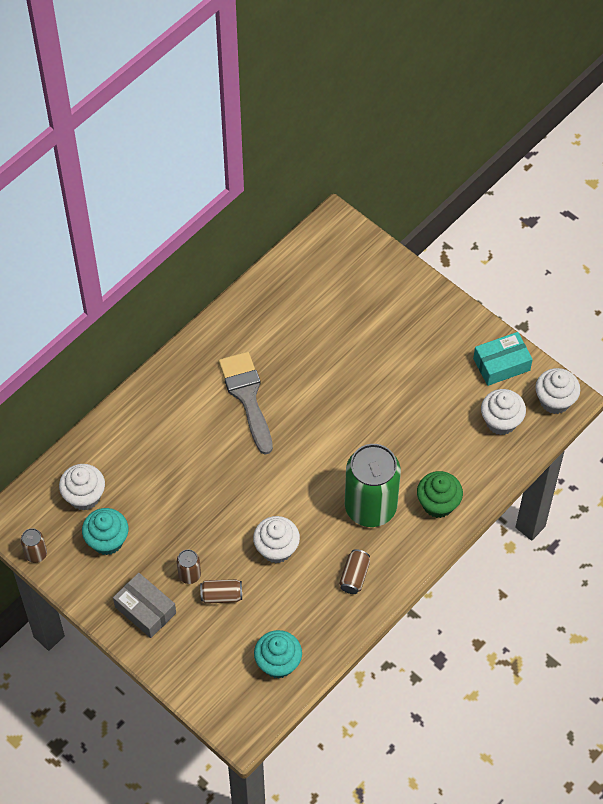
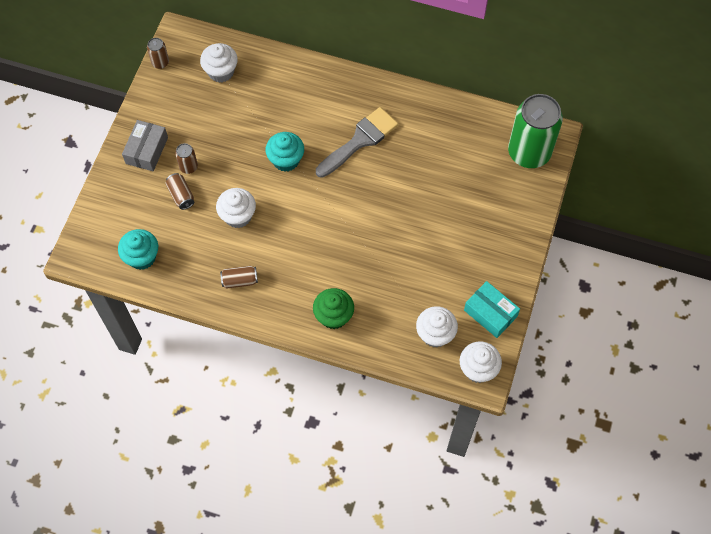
camera: 65 degrees right, 5 degrees up
turquoise cupcake [82,508,128,555] -> turquoise cupcake moved to [266,132,304,172]
green can [345,444,401,527] -> green can moved to [508,94,563,168]

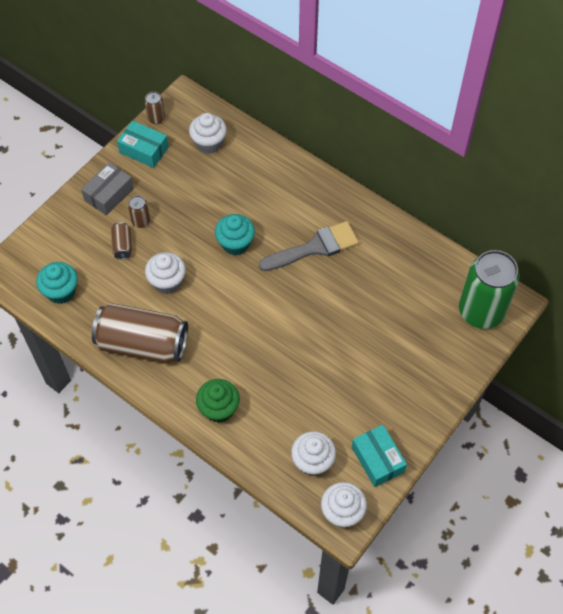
camera: 20 degrees right, 5 degrees down
brown can [220,266,258,289] -> brown can [92,303,188,363], size x2.37
none -> turquoise box [117,120,169,168]

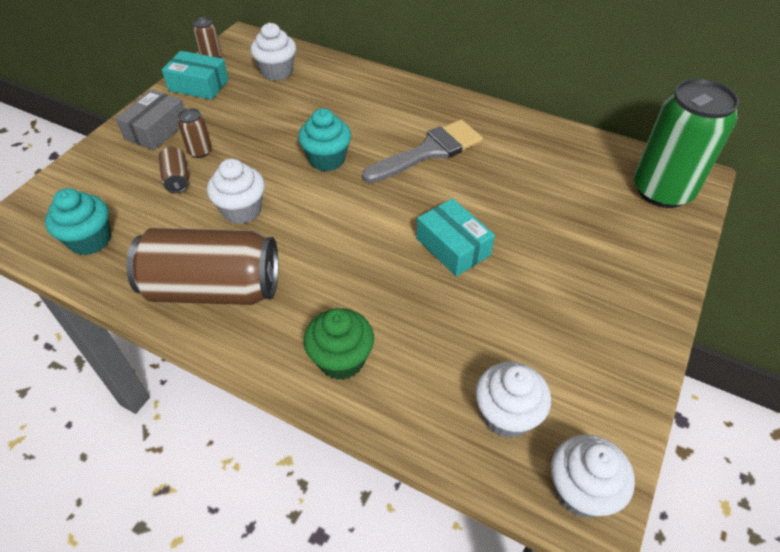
camera: 10 degrees left, 10 degrees down
turquoise box [352,425,407,487] -> turquoise box moved to [416,198,495,277]

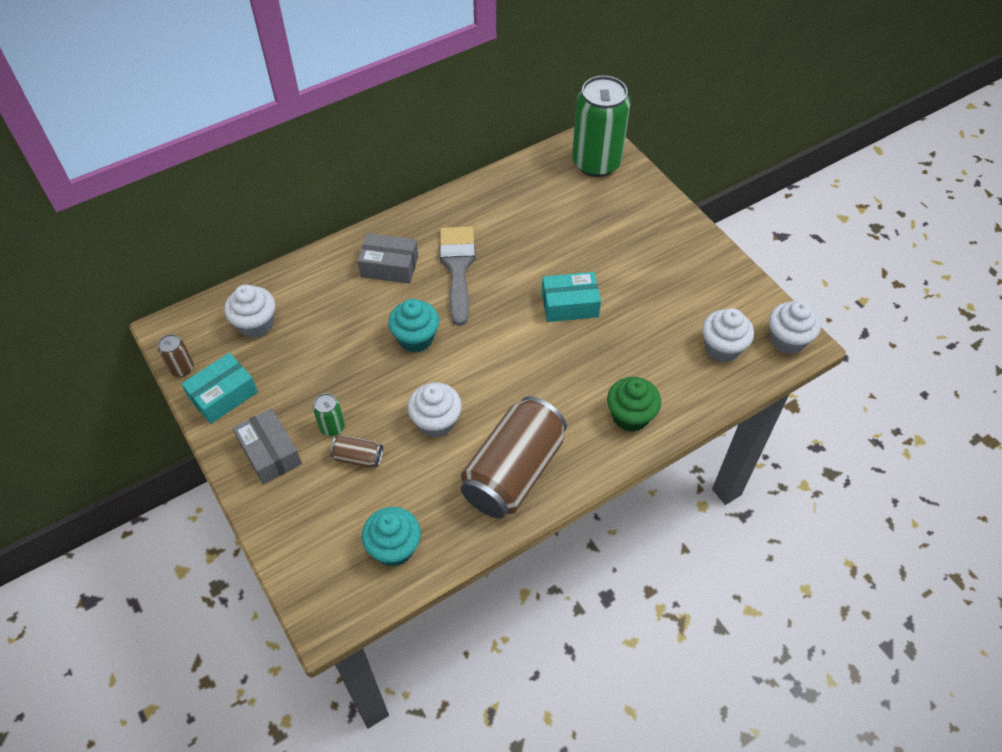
camera: 60 degrees left, 5 degrees up
brown can [178,108,212,158] -> green can [313,393,345,436]
none -> grey box [358,233,418,284]

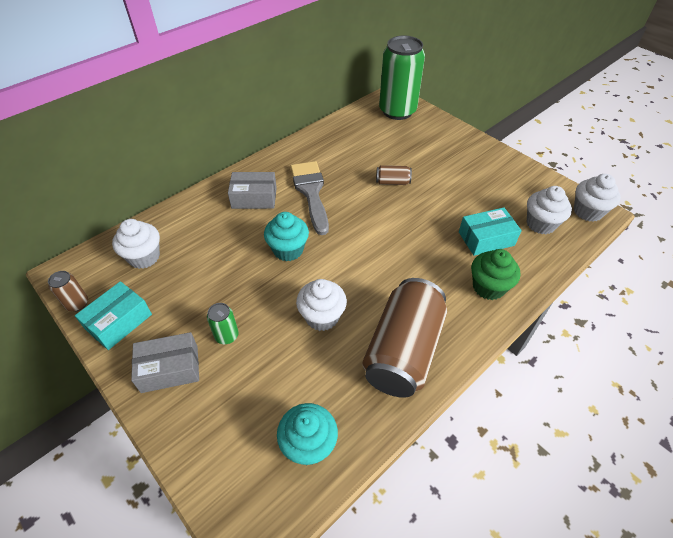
camera: 10 degrees left, 5 degrees down
grey box [233,408,302,484] -> grey box turned 60 degrees counterclockwise [131,332,199,393]
brown can [330,435,383,468] -> brown can moved to [376,165,412,185]
turquoise box [542,272,601,322] -> turquoise box moved to [459,207,522,256]

